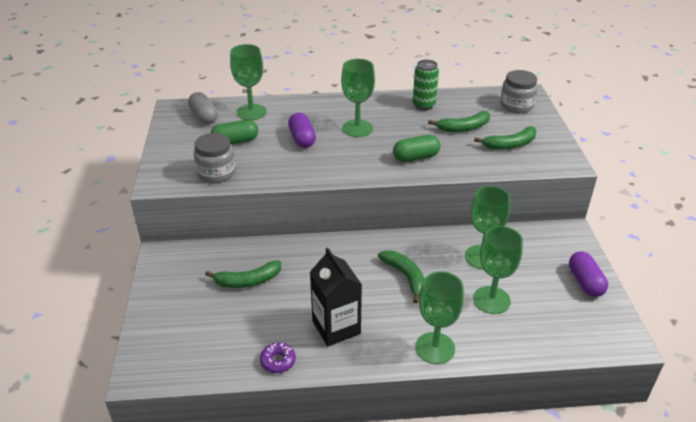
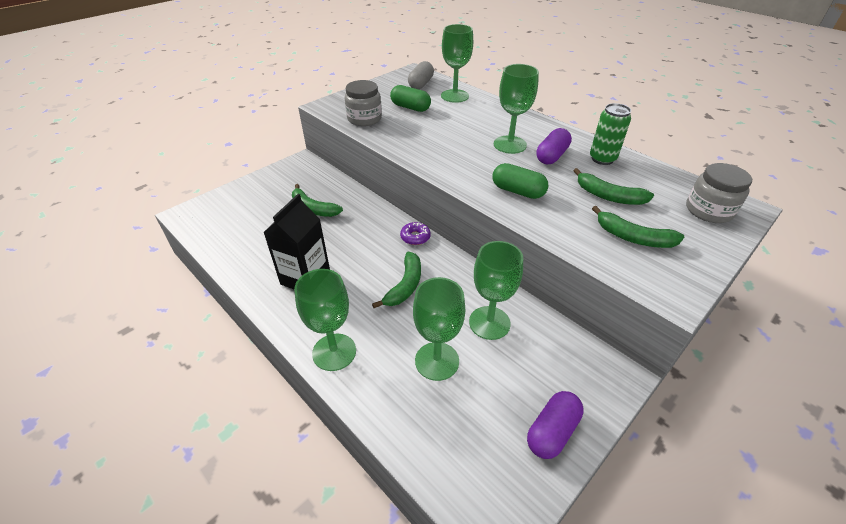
camera: 50 degrees right, 5 degrees up
purple donut [260,342,296,373] -> purple donut moved to [400,222,431,245]
purple capsule [288,113,316,148] -> purple capsule moved to [536,128,572,164]

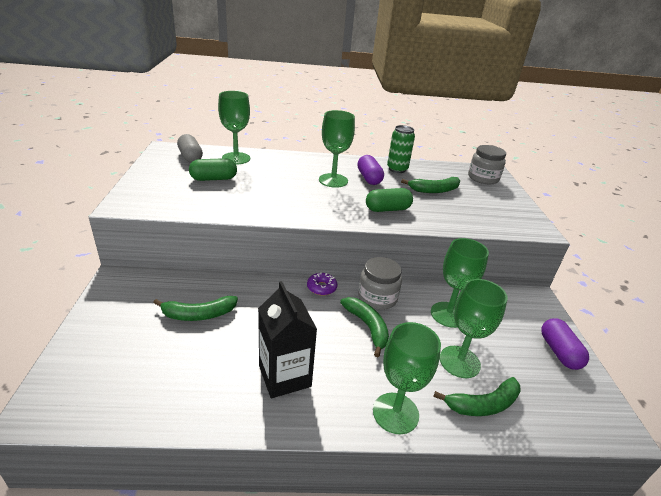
camera: 50 degrees left, 10 degrees down
grey jar [345,80,382,126] -> grey jar moved to [358,257,402,310]
green banana [592,206,684,248] -> green banana moved to [433,377,520,416]

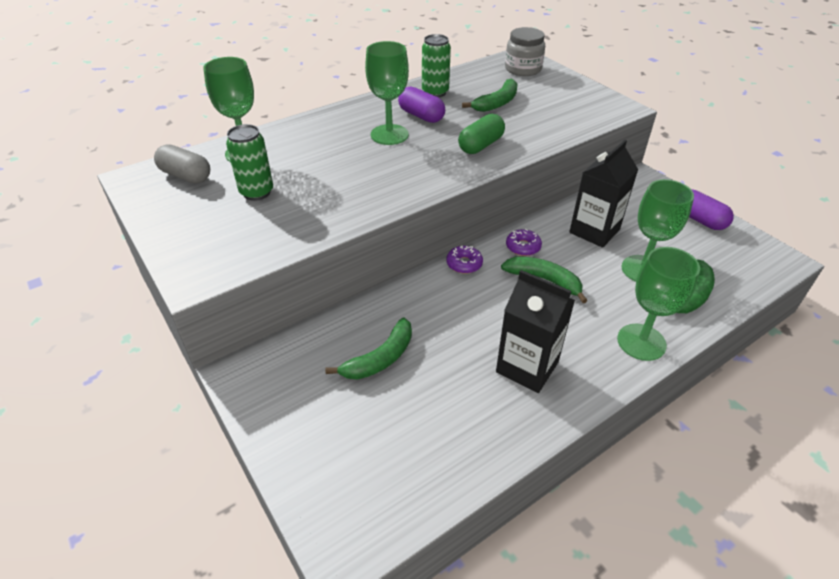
camera: 30 degrees left, 10 degrees up
green capsule [189,158,237,181] -> green can [226,124,273,201]
grey jar [358,257,402,310] -> purple donut [506,229,542,256]
green goblet [431,238,489,328] -> black carton [569,140,638,248]

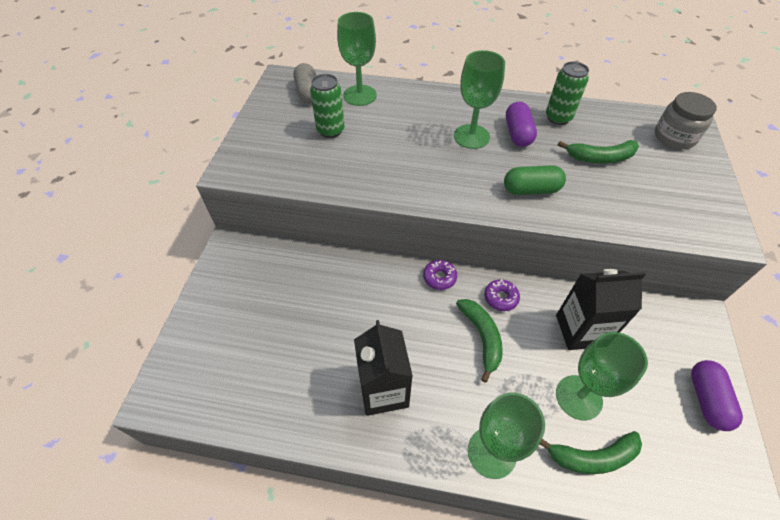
camera: 45 degrees right, 10 degrees up
green banana [325,318,412,380] -> none

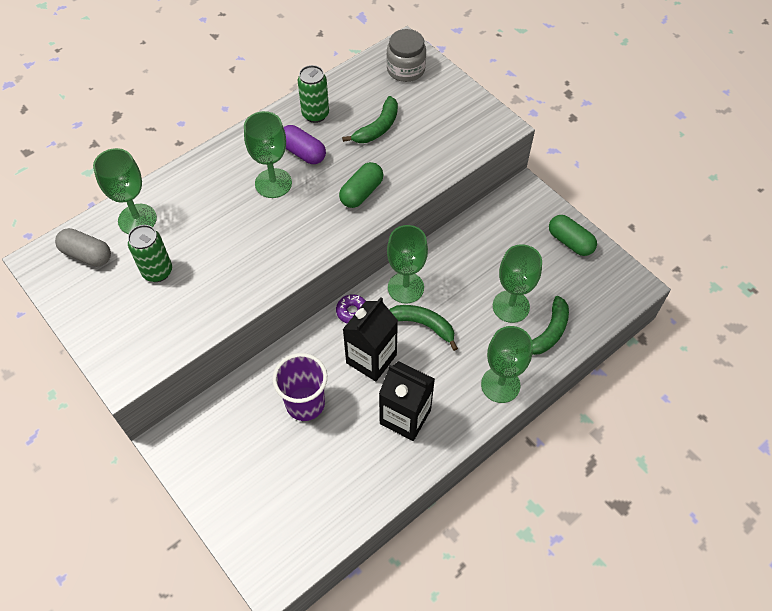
camera: 50 degrees left, 5 degrees up
purple donut [484,279,520,311] -> green goblet [387,225,428,304]
black carton [556,269,646,350] -> black carton moved to [343,297,398,382]
purple capsule [691,360,743,431] -> green capsule [549,215,597,256]
none -> purple cup [272,353,327,421]

